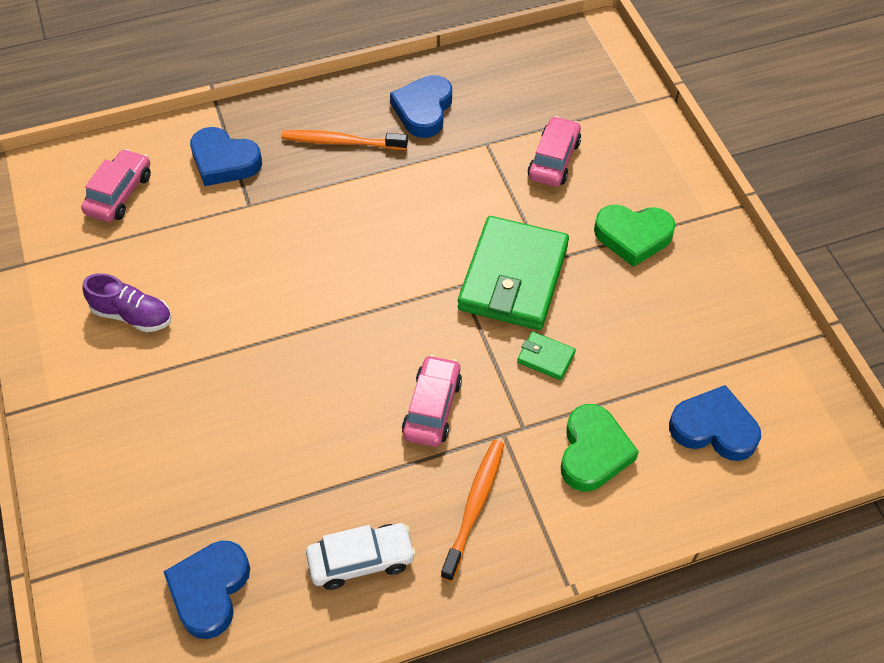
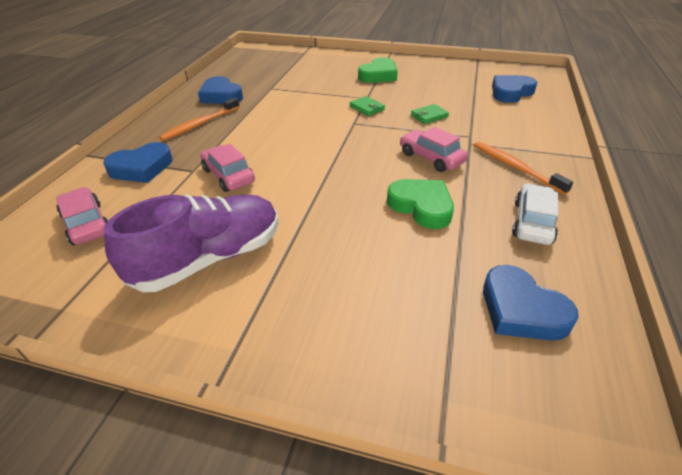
camera: 55 degrees left, 15 degrees down
purple shoe [82,273,171,332] -> purple shoe [104,194,279,292], size x1.81
green wallet [458,216,569,330] -> green wallet [349,96,385,116], size x0.41
pink car [528,116,581,187] -> pink car moved to [200,144,255,192]
green heart [561,404,639,492] -> green heart moved to [387,179,454,229]

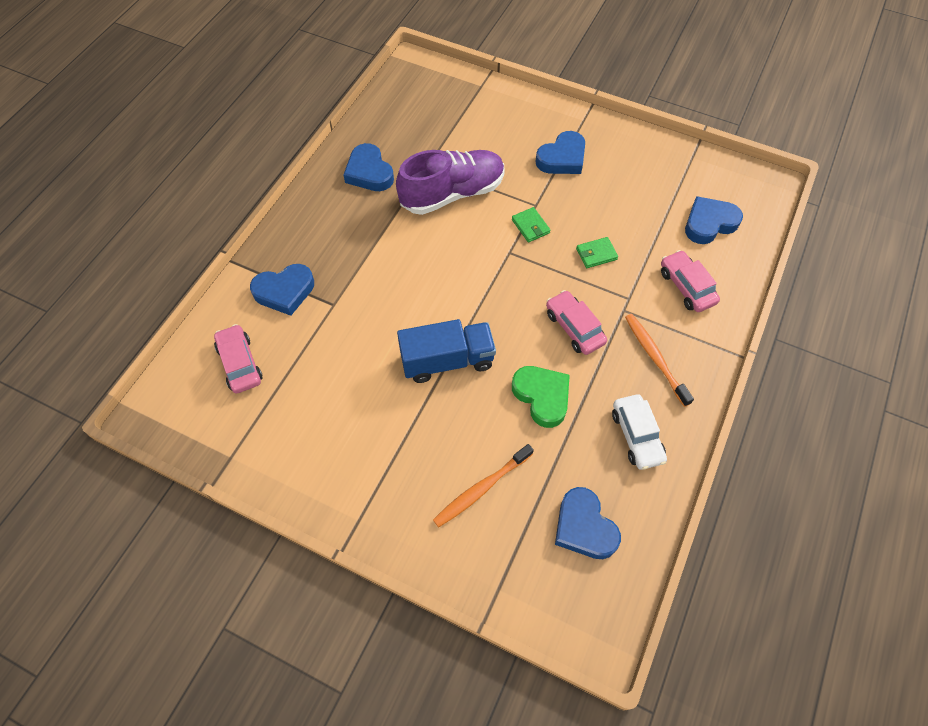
camera: 10 degrees right, 20 degrees up
purple shoe [104,194,279,292] -> purple shoe moved to [396,150,505,215]
orange toothbrush [159,97,240,141] -> orange toothbrush moved to [433,444,534,527]
pink car [200,144,255,192] -> pink car moved to [661,250,720,312]
green heart [358,57,398,83] -> blue heart [535,131,585,174]
white car [512,184,558,245] -> white car turned 135 degrees clockwise [612,394,667,470]
none -> blue truck [397,319,496,383]

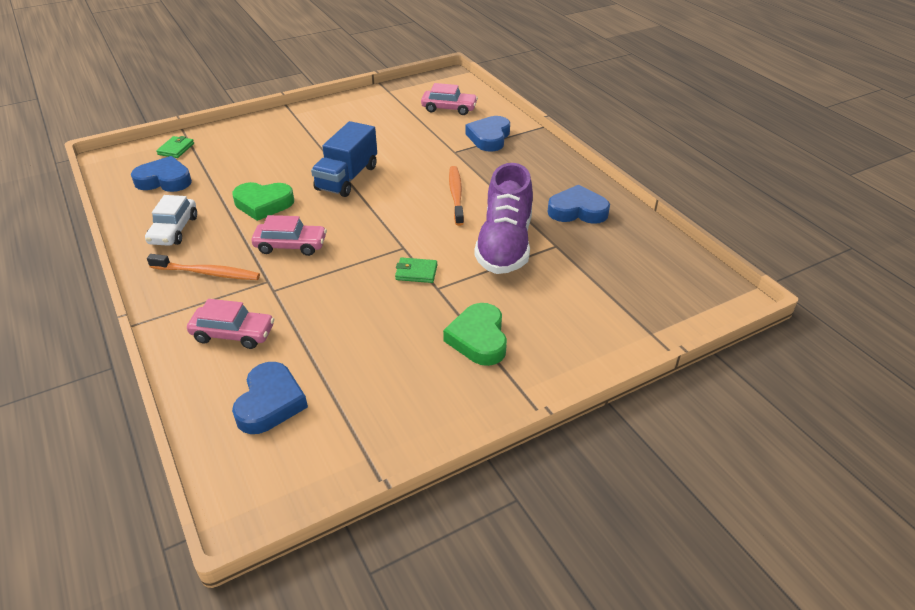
camera: 125 degrees right, 20 degrees down
orange toothbrush [433,444,534,527] -> orange toothbrush moved to [449,166,464,226]
blue heart [535,131,585,174] -> green heart [443,303,507,366]
green wallet [576,237,618,268] -> green wallet moved to [156,136,194,158]
white car [612,394,667,470] -> white car turned 105 degrees counterclockwise [145,195,197,246]

